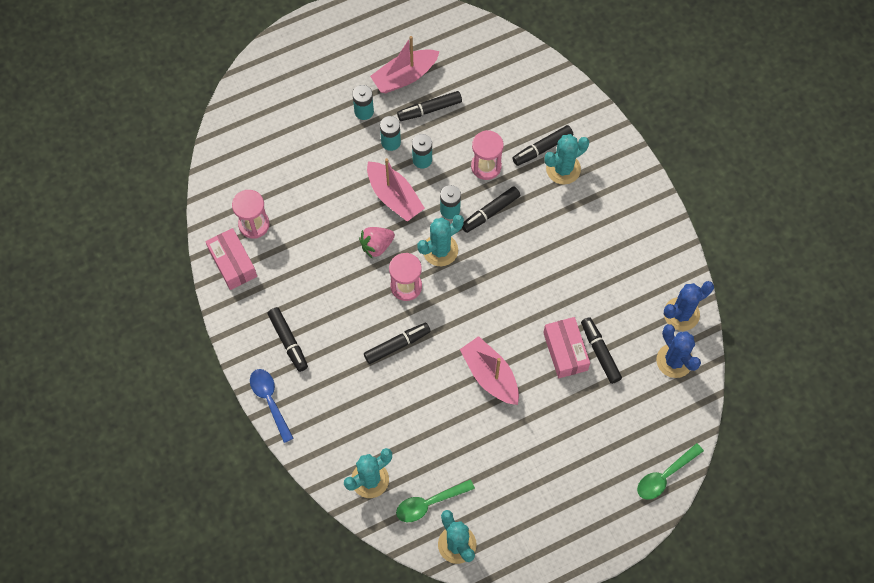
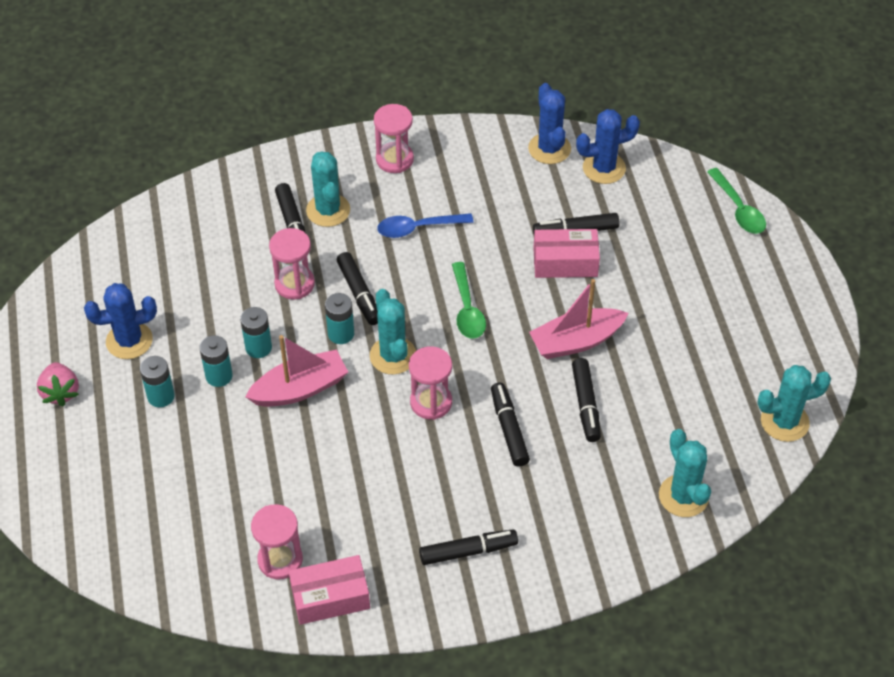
camera: 75 degrees left, 15 degrees down
blue spoon [250,369,294,443] -> blue spoon moved to [377,213,474,238]
pink strawberry [359,227,395,259] -> pink strawberry moved to [37,362,79,406]
pink boat [370,36,440,93] -> blue cactus [84,283,157,359]
green spoon [396,479,475,522] -> green spoon moved to [452,262,486,339]
black marker [397,91,462,121] -> black marker moved to [572,358,601,442]
none -> pink hourglass [374,104,414,173]

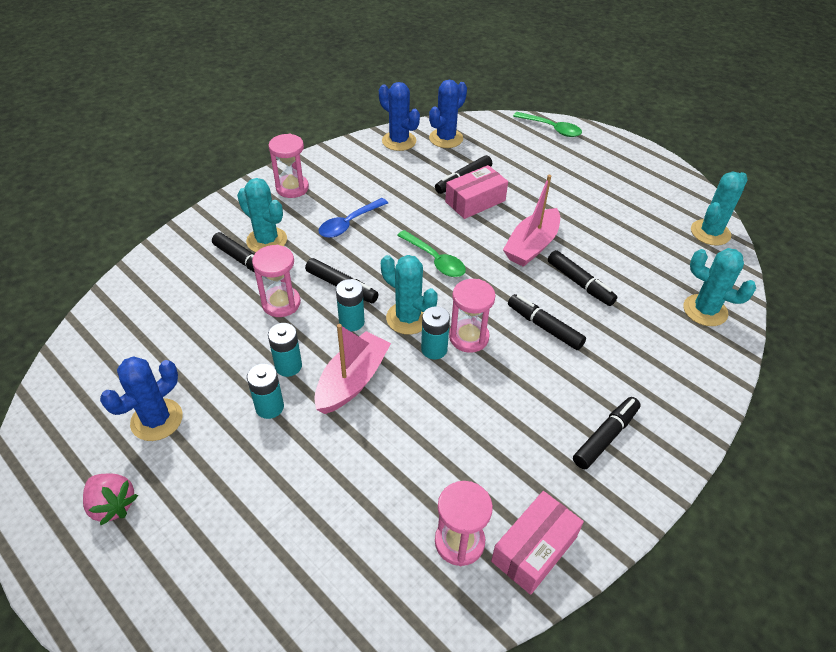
camera: 35 degrees left, 5 degrees down
turquoise battery [140,356,175,408] -> turquoise battery moved to [421,306,450,359]

